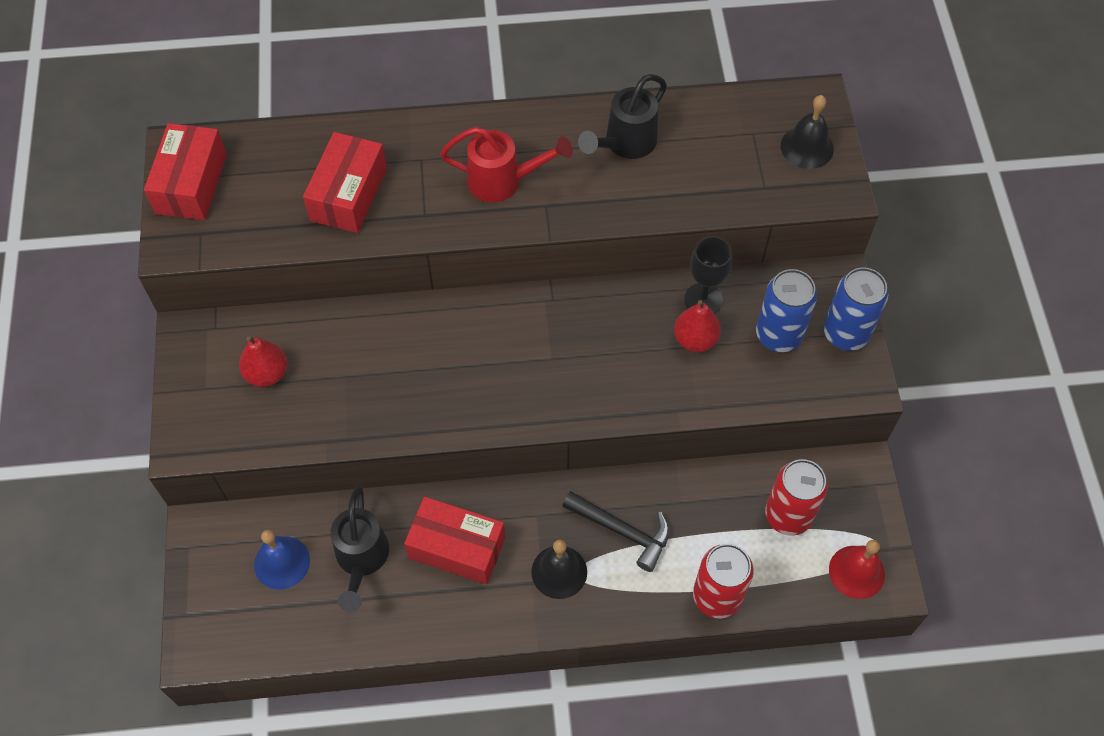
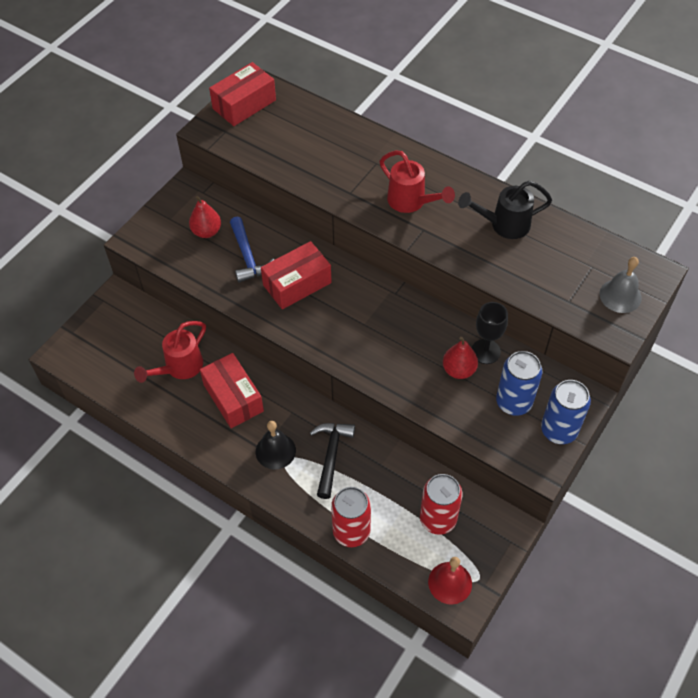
camera: 40 degrees right, 5 degrees down
blue bell [254,530,310,590] -> none
red box [303,132,387,233] -> red box moved to [261,241,332,309]
black watering can [330,486,389,612] -> red watering can [134,321,206,383]
black hammer [562,491,670,572] -> black hammer turned 150 degrees counterclockwise [310,423,355,499]
black bell [781,95,834,169] -> grey bell [600,257,642,313]
none -> blue hammer [230,217,274,283]

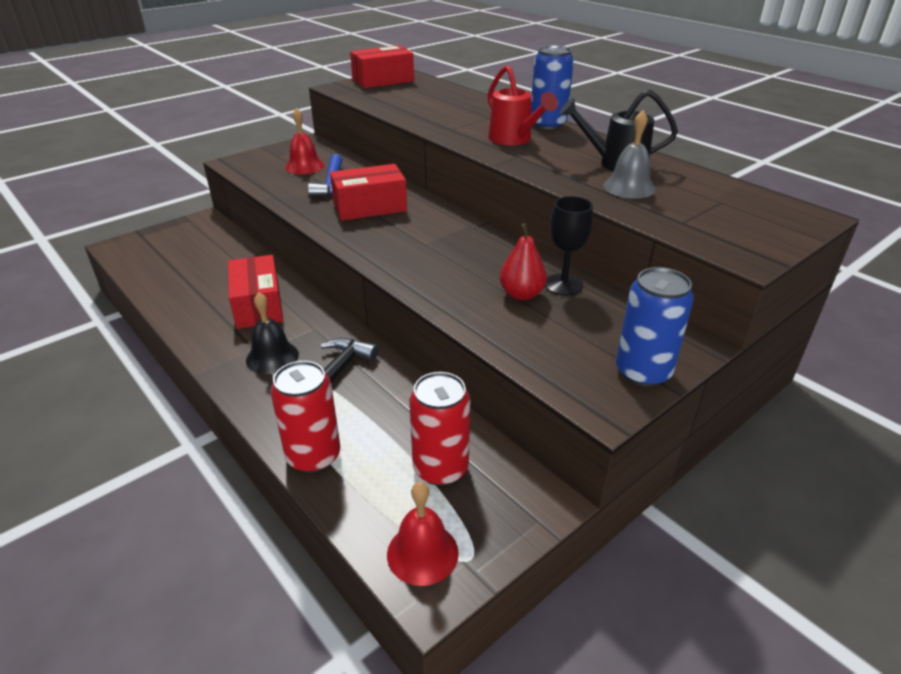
camera: 15 degrees right, 20 degrees down
red watering can [134,321,206,383] -> none
red pear [189,196,221,238] -> red bell [285,108,324,174]
blue can [496,351,542,416] -> blue can moved to [531,45,574,130]
grey bell [600,257,642,313] -> grey bell moved to [603,110,656,199]

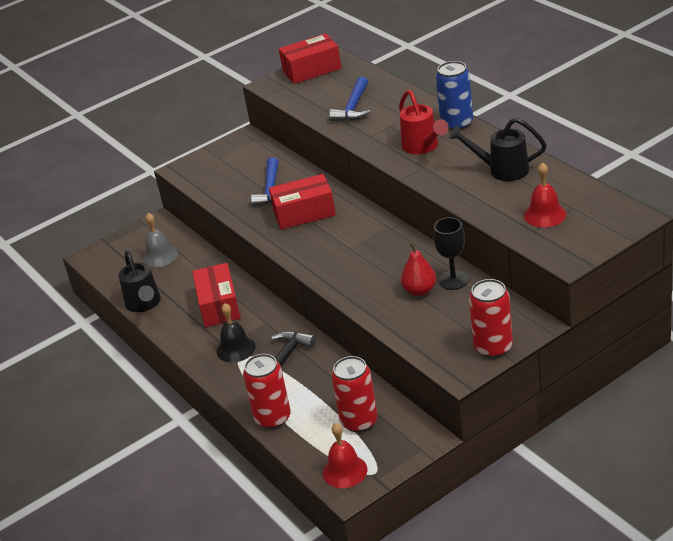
camera: 10 degrees right, 0 degrees up
red bell [285,108,324,174] -> red bell moved to [524,162,566,227]
grey bell [603,110,656,199] -> grey bell moved to [143,213,178,268]
blue can [616,267,694,387] -> red can [469,279,513,358]
none -> black watering can [118,250,161,312]
none -> blue hammer [329,76,371,121]

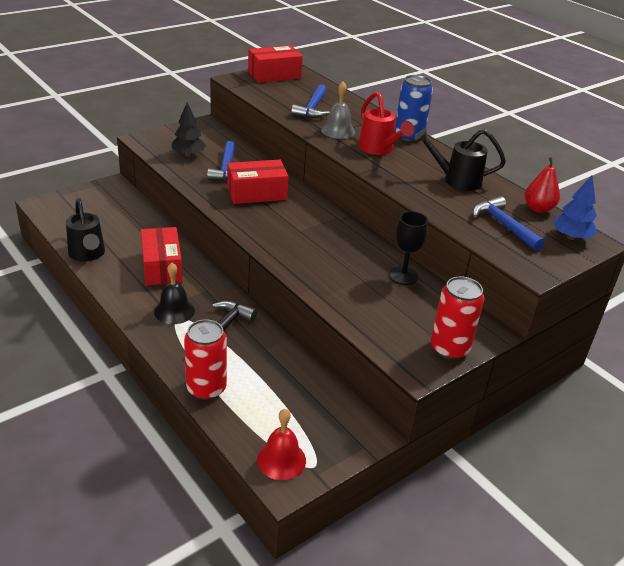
camera: 10 degrees left, 0 degrees up
grey bell [143,213,178,268] -> grey bell moved to [321,82,355,139]
red can [331,356,378,432] -> none
red pear [401,243,436,296] -> red pear moved to [525,157,560,213]
red bell [524,162,566,227] -> blue hammer [473,196,545,251]
none -> black tree [172,102,206,157]
none -> blue tree [552,175,597,240]

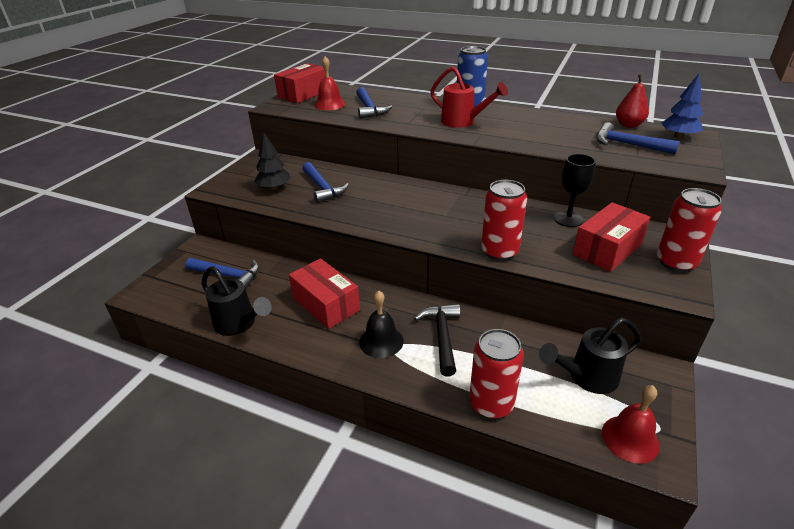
camera: 25 degrees left, 0 degrees up
red box [227,160,289,204] -> red box moved to [573,202,650,272]
grey bell [321,82,355,139] -> none
black watering can [414,128,506,191] -> black watering can moved to [539,318,642,394]
none -> blue hammer [186,258,260,289]
none -> red bell [314,56,346,110]
none -> red can [481,180,527,261]

